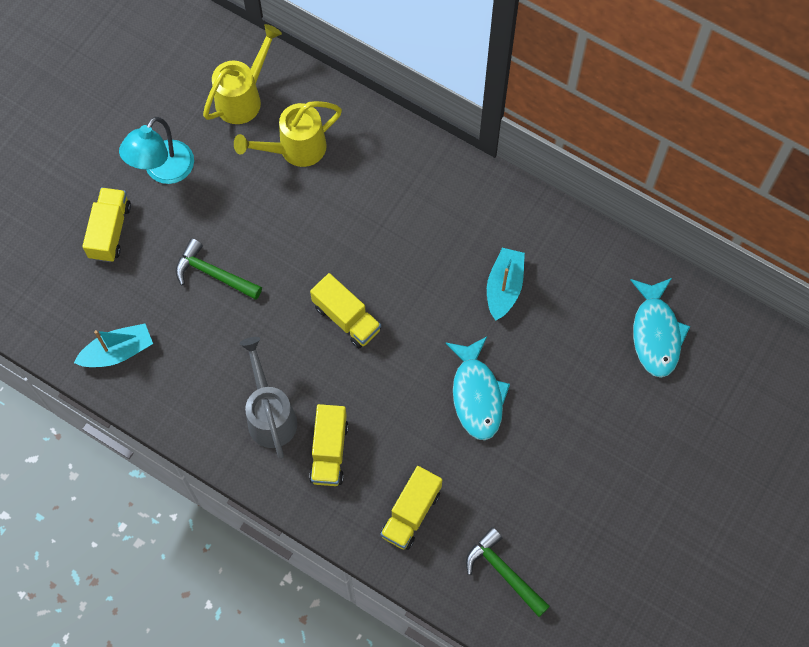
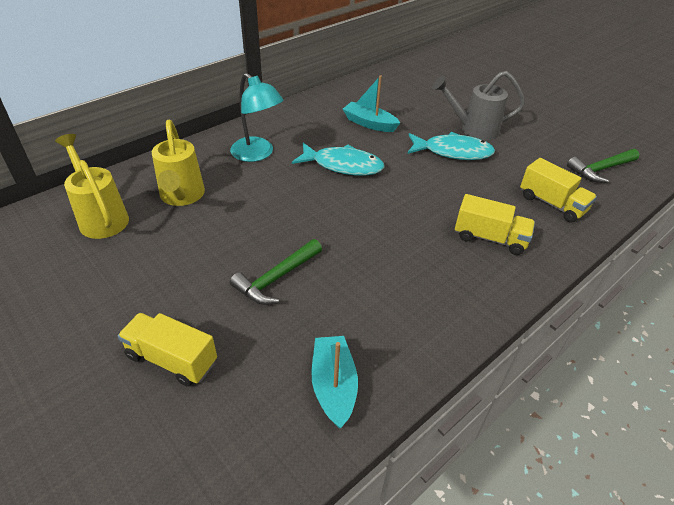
camera: 75 degrees left, 25 degrees down
turquoise lamp [119,117,194,184] -> turquoise lamp moved to [230,73,283,162]
grey watering can [239,337,297,459] -> grey watering can moved to [432,71,525,141]
yellow truck [310,273,381,349] -> none
turquoise fish [630,278,690,378] -> turquoise fish moved to [292,143,384,176]

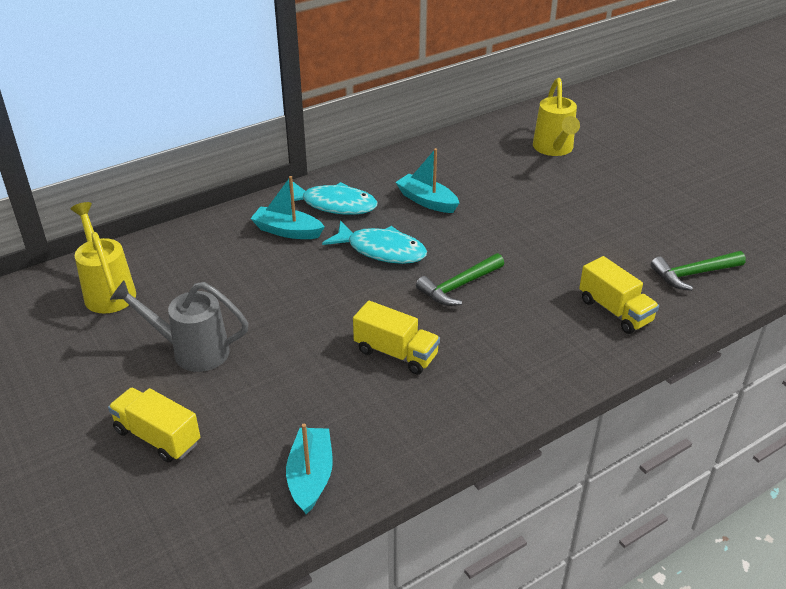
camera: 10 degrees right, 5 degrees down
yellow watering can [152,120,205,206] -> yellow watering can moved to [533,78,580,156]
turquoise lamp [230,73,283,162] -> turquoise boat [250,176,325,239]
green hammer [230,239,322,305] -> green hammer moved to [416,253,504,306]
turquoise fish [407,132,495,160] -> turquoise fish moved to [290,182,377,215]
grey watering can [432,71,525,141] -> grey watering can moved to [110,281,249,372]
yellow truck [455,194,535,255] -> yellow truck moved to [353,301,440,374]

